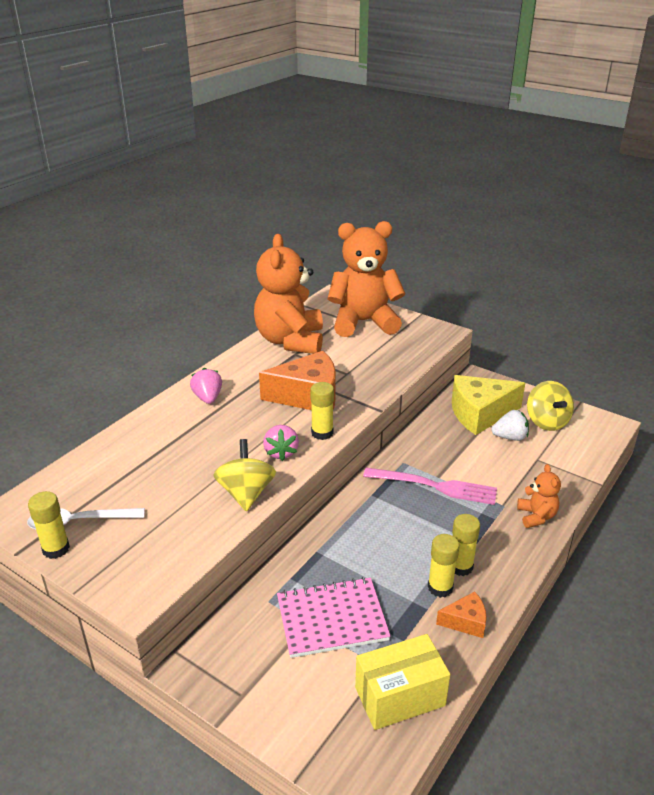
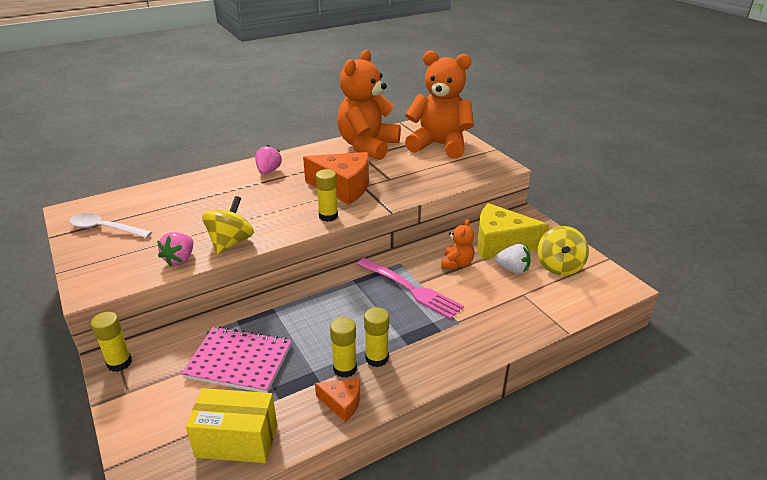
camera: 25 degrees right, 0 degrees up
yellow glue stick [28,491,70,559] -> yellow glue stick moved to [91,312,132,372]
pink strawberry [263,425,299,461] -> pink strawberry moved to [157,232,193,266]
orange teddy bear [517,464,561,528] -> orange teddy bear moved to [441,219,474,269]

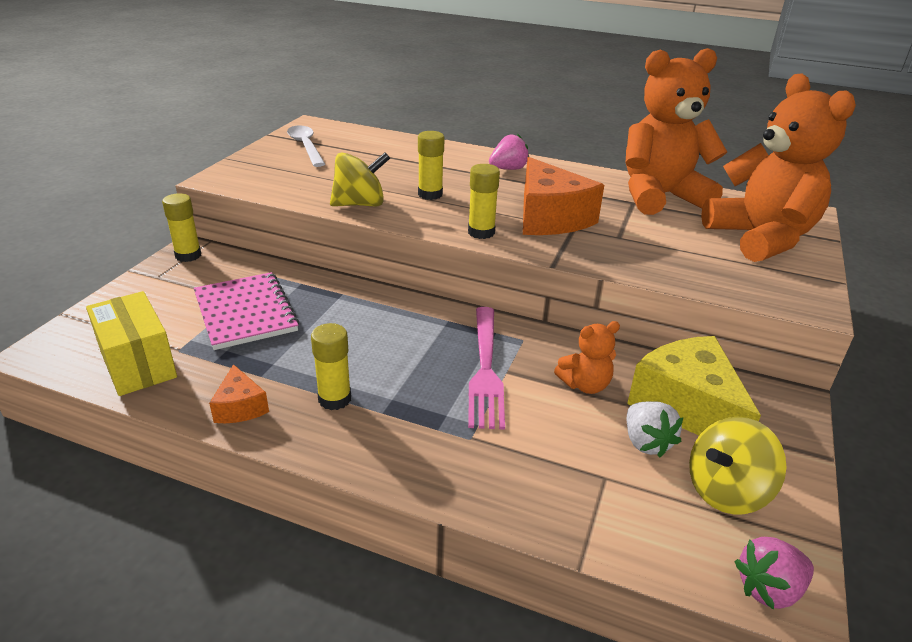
camera: 50 degrees right, 0 degrees up
pink strawberry [157,232,193,266] -> pink strawberry moved to [734,537,814,610]
yellow glue stick [330,317,357,378] -> yellow glue stick moved to [418,131,445,200]

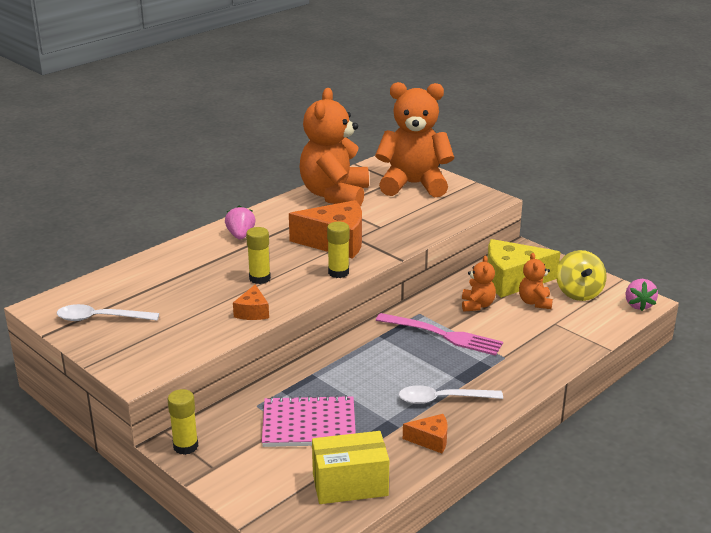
camera: 65 degrees left, 5 degrees down
yellow glue stick [311,323,351,410] -> white spoon [399,385,503,404]
yellow spinning top [330,152,390,206] -> orange cheese [233,284,269,320]
white strawberry [627,401,683,457] -> orange teddy bear [519,253,553,309]

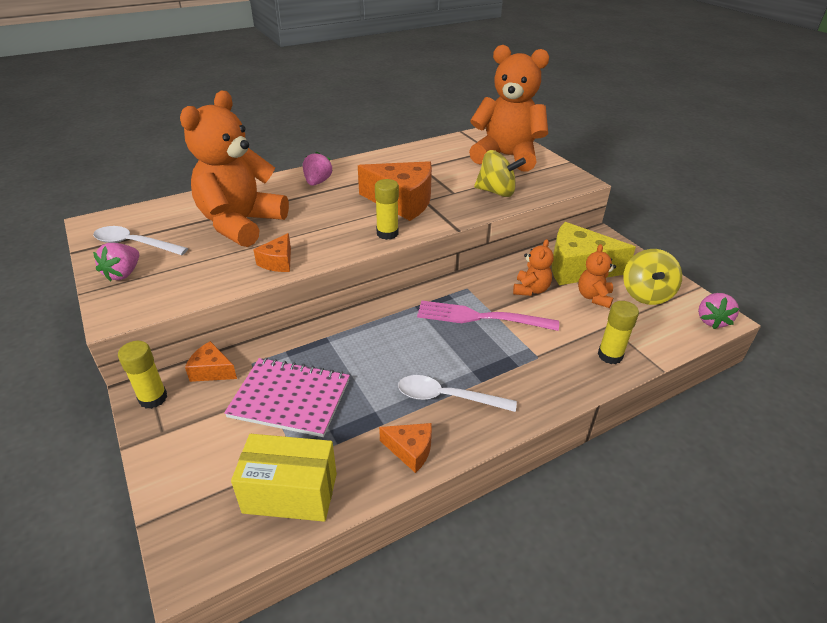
camera: 15 degrees right, 10 degrees up
yellow glue stick [246,227,271,284] -> yellow glue stick moved to [598,301,639,364]
orange teddy bear [299,88,369,207] -> orange teddy bear moved to [180,91,289,247]
pink fork [376,313,503,356] -> pink fork turned 150 degrees clockwise [417,300,559,331]
none -> pink strawberry [93,243,139,282]
none -> orange cheese [185,341,237,382]
none -> yellow spinning top [474,150,526,197]

